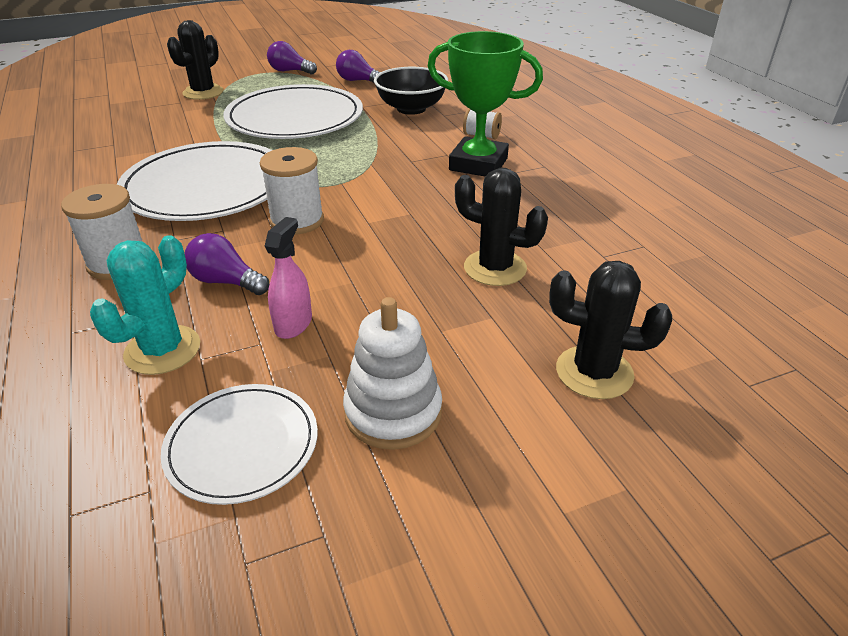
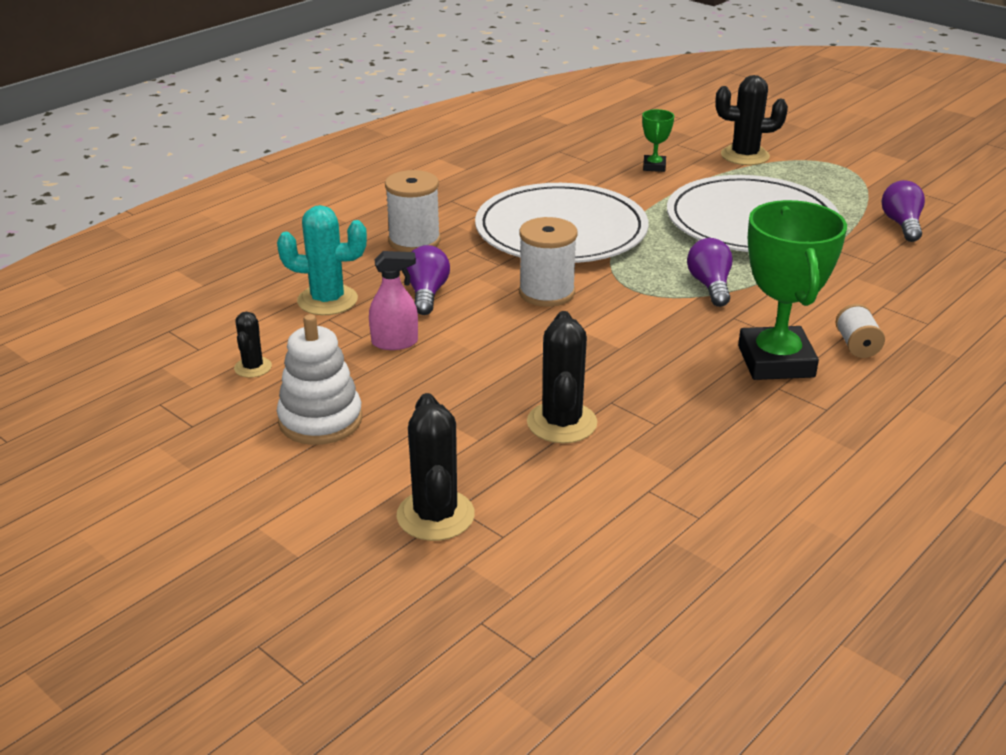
camera: 65 degrees right, 5 degrees down
white plate [160,384,318,505] -> black cactus [234,312,272,378]
purple light bulb [267,41,317,74] -> purple light bulb moved to [687,238,733,307]
black bowl [374,67,448,115] -> none
none -> green trophy [642,109,674,172]

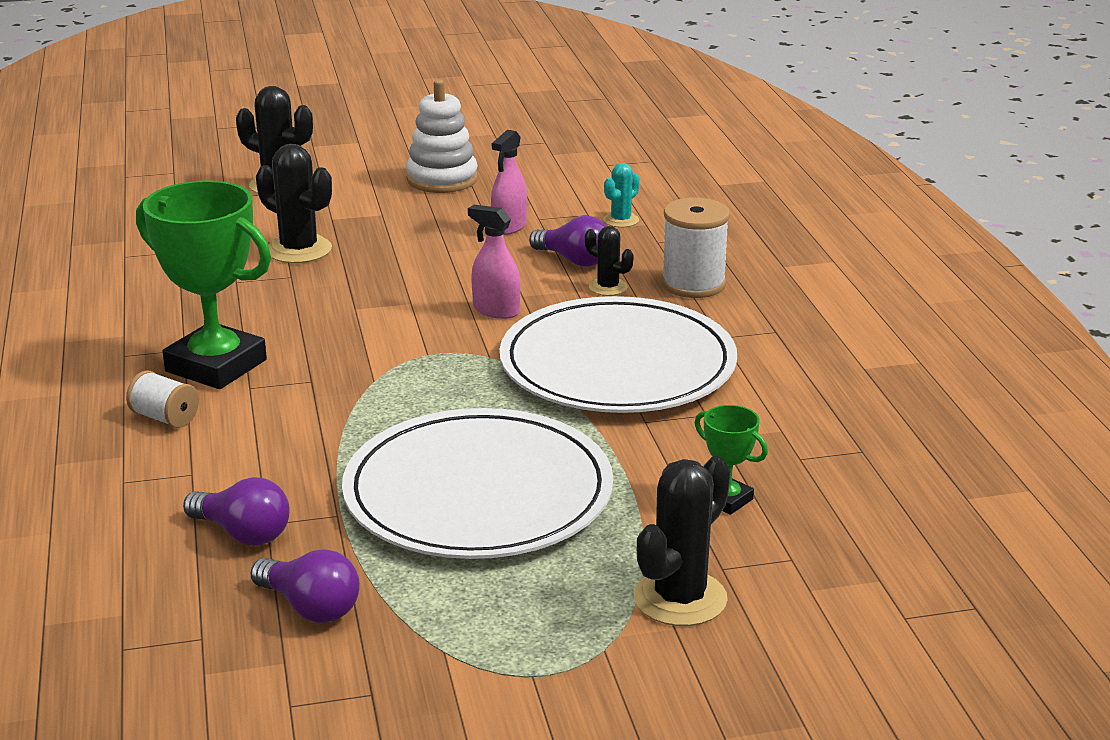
camera: 125 degrees right, 5 degrees down
black cactus [234,312,272,378] -> black cactus moved to [585,226,633,296]
turquoise cactus [277,205,367,315] -> turquoise cactus [603,163,640,227], size x0.57
white spool [519,217,578,307] -> pink spray bottle [468,205,520,319]
purple light bulb [687,238,733,307] -> purple light bulb moved to [183,477,290,545]

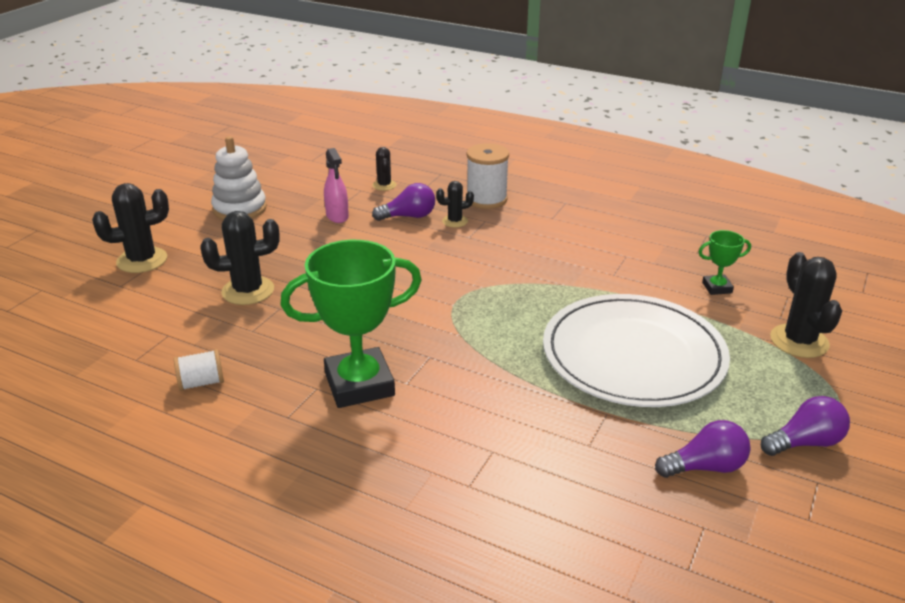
camera: 50 degrees left, 5 degrees up
white spool [126,370,199,428] -> white spool moved to [174,349,224,391]
purple light bulb [183,477,290,545] -> purple light bulb moved to [761,396,850,456]
pink spray bottle [468,205,520,319] -> none
white plate [499,296,737,413] -> none
turquoise cactus [603,163,640,227] -> black cactus [372,147,396,191]

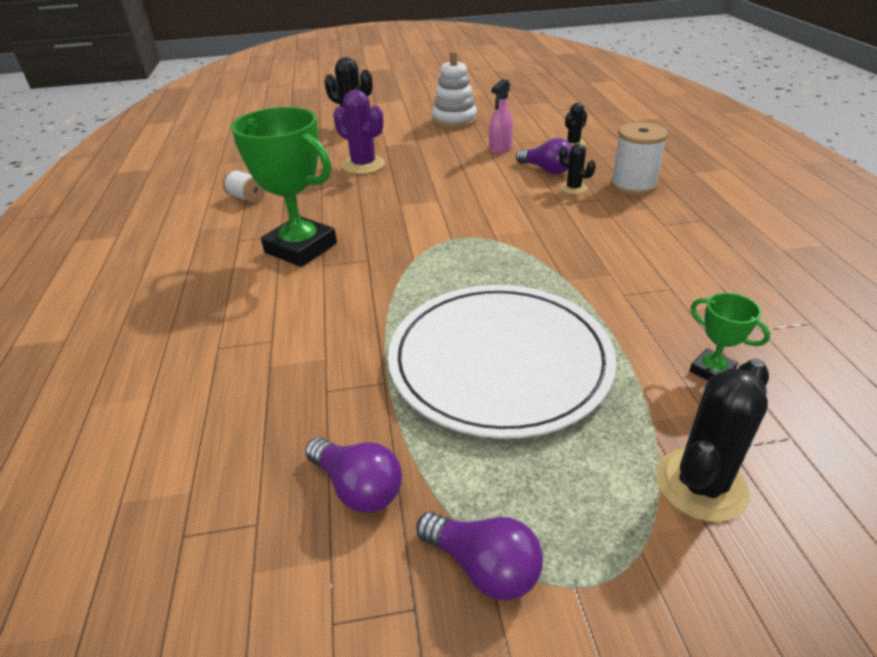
camera: 55 degrees right, 5 degrees up
black cactus [200,211,280,305] -> purple cactus [333,90,385,174]

